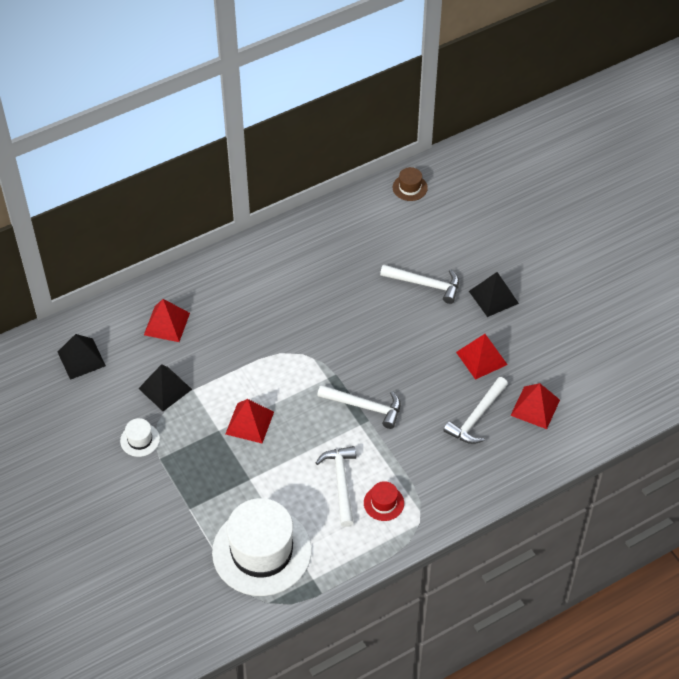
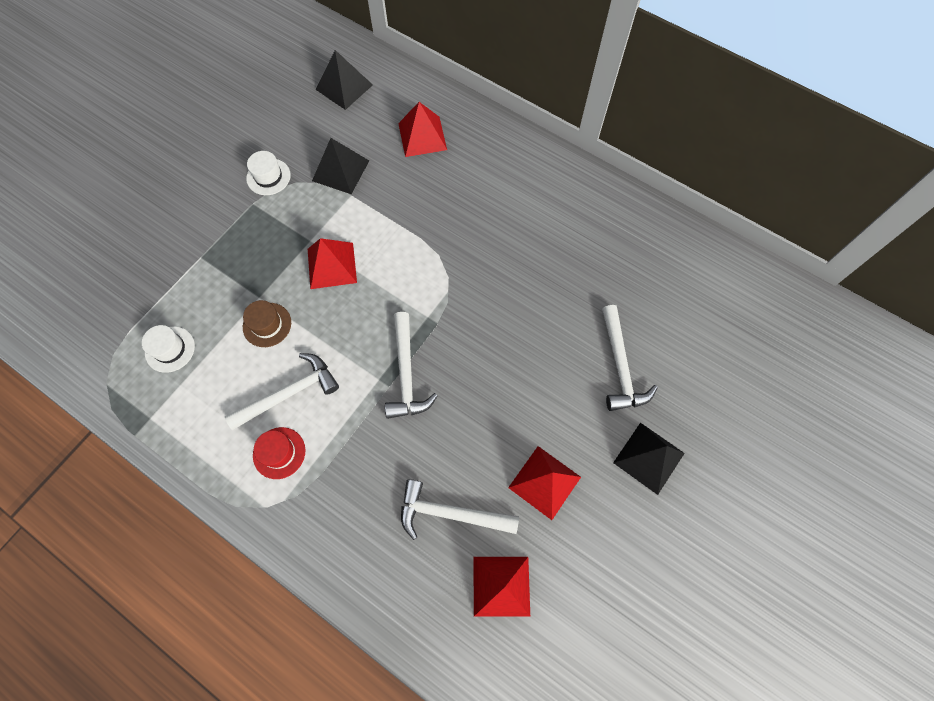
camera: 65 degrees right, 15 degrees up
white hat [212,498,312,596] -> white hat [142,325,195,373], size x0.42
brown hat [393,167,428,201] -> brown hat moved to [243,300,291,347]

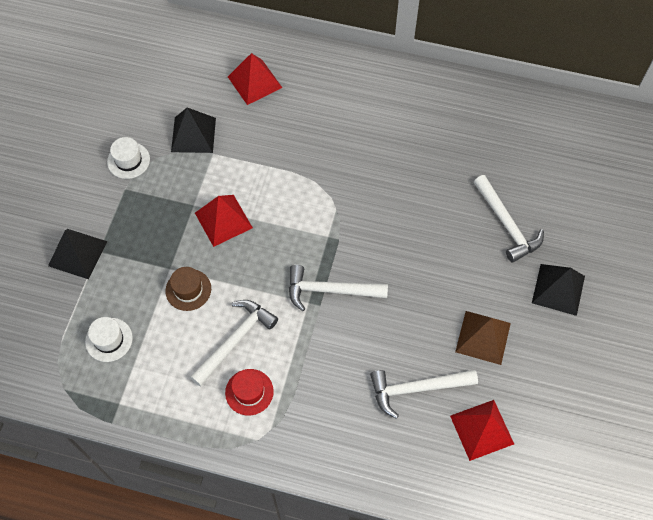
camera: 20 degrees left, 5 degrees down
black pyramid [316,50,373,110] -> black pyramid moved to [48,229,108,279]
white hammer [385,312,438,419] -> white hammer turned 120 degrees clockwise [289,265,388,311]
red pyramid [508,446,581,520] -> brown pyramid [455,311,511,365]

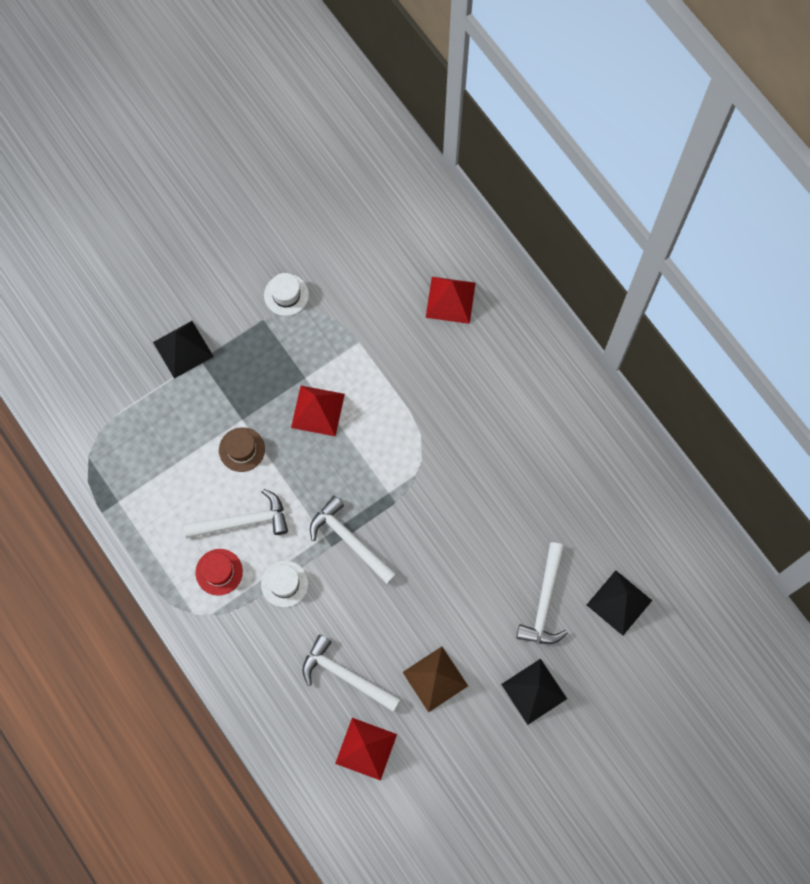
camera: 40 degrees right, 10 degrees up
white hat [85,317,133,362] -> white hat moved to [261,561,308,607]
black pyramid [171,107,216,153] -> black pyramid moved to [587,570,652,636]

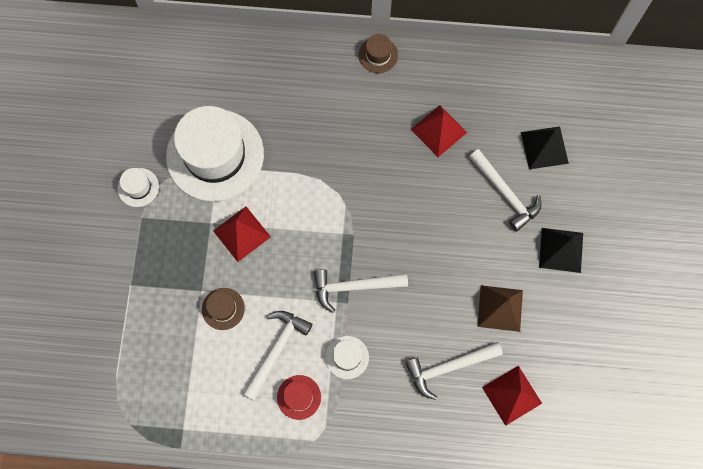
camera: 50 degrees left, 0 degrees up
black pyramid [153,321,214,379] -> none
red pyramid [426,277,476,324] -> red pyramid moved to [411,105,467,157]
none -> white hat [166,106,264,202]
none -> brown hat [359,34,398,73]

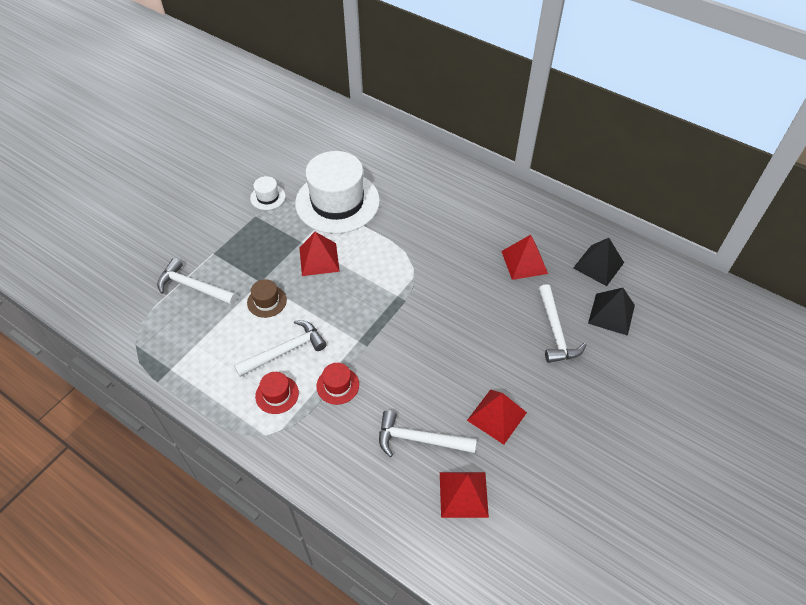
camera: 30 degrees right, 20 degrees down
white hammer [314,269,408,313] -> white hammer moved to [157,258,237,305]
white hat [325,336,369,379] -> red hat [316,363,359,405]
brown hat [359,34,398,73] -> none
brown pyramid [477,285,523,332] -> red pyramid [467,390,527,445]
black pyramid [539,228,583,273] -> black pyramid moved to [573,238,624,286]

